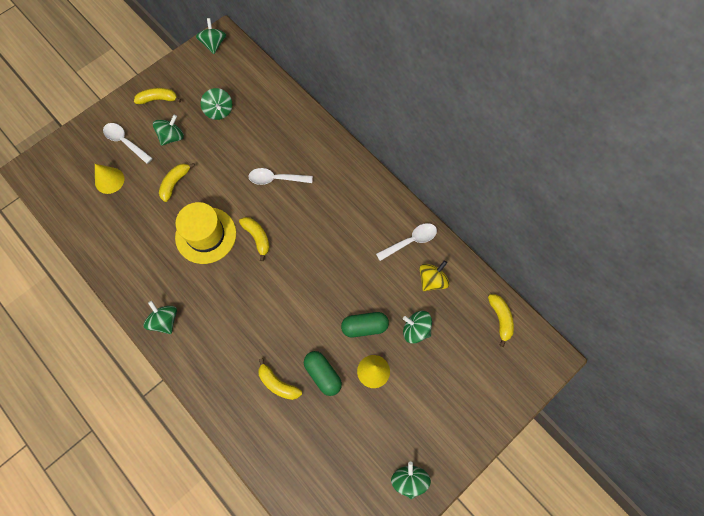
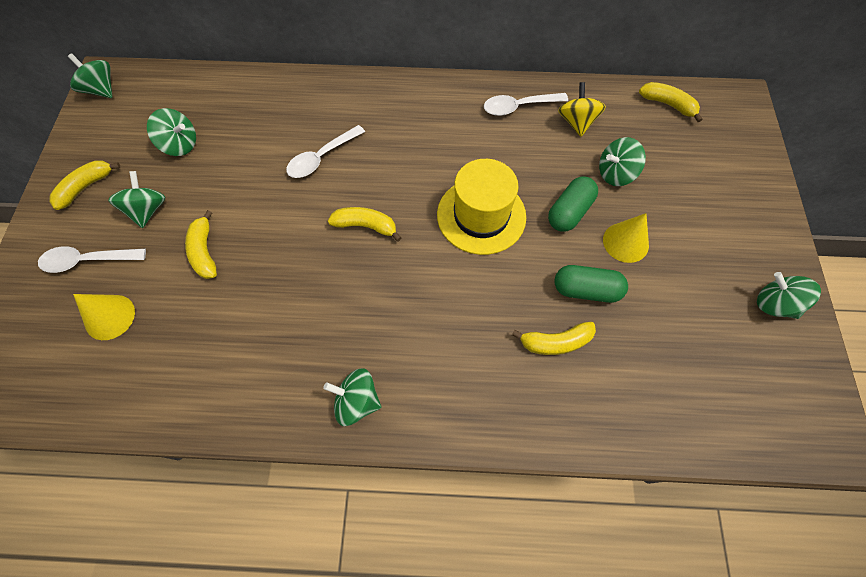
camera: 45 degrees left, 5 degrees down
yellow hat [175,202,236,264] -> yellow hat moved to [437,159,526,255]
white spoon [376,223,437,261] -> white spoon turned 120 degrees counterclockwise [484,93,568,116]

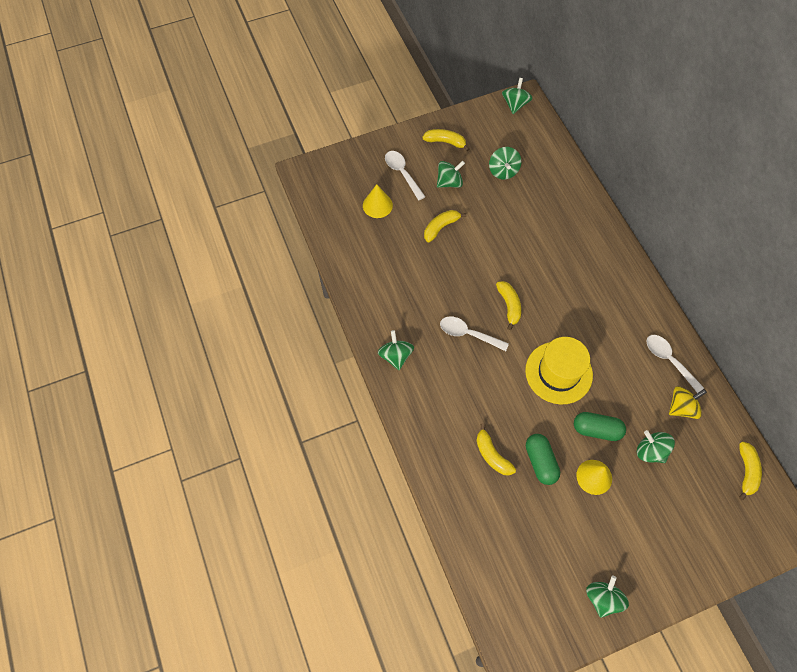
camera: 65 degrees right, 0 degrees up
white spoon [286,125,365,178] -> white spoon moved to [440,316,509,351]

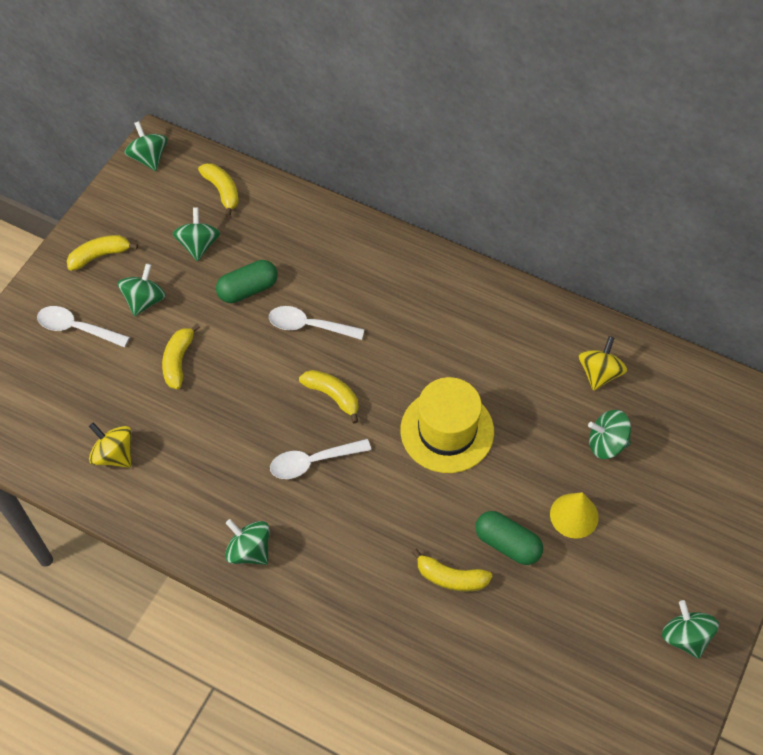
camera: 40 degrees left, 5 degrees down
yellow cone [363,184,393,218] -> none
green spinning top [489,147,521,179] -> green spinning top turned 135 degrees counterclockwise [172,207,220,261]
green capsule [574,412,626,441] -> green capsule moved to [216,260,278,303]
white spoon [646,335,704,393] -> white spoon moved to [269,306,365,340]
yellow banana [739,442,762,500] -> yellow banana moved to [198,163,239,217]
none -> yellow spinning top [89,423,132,468]

